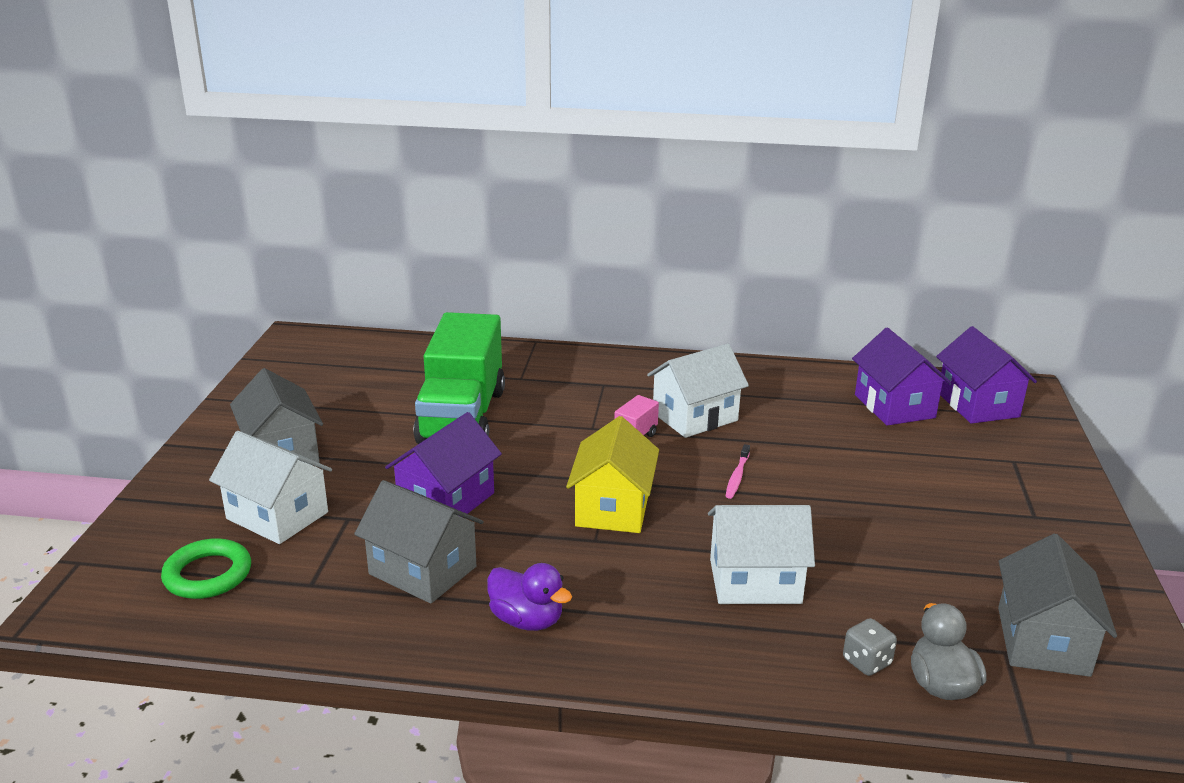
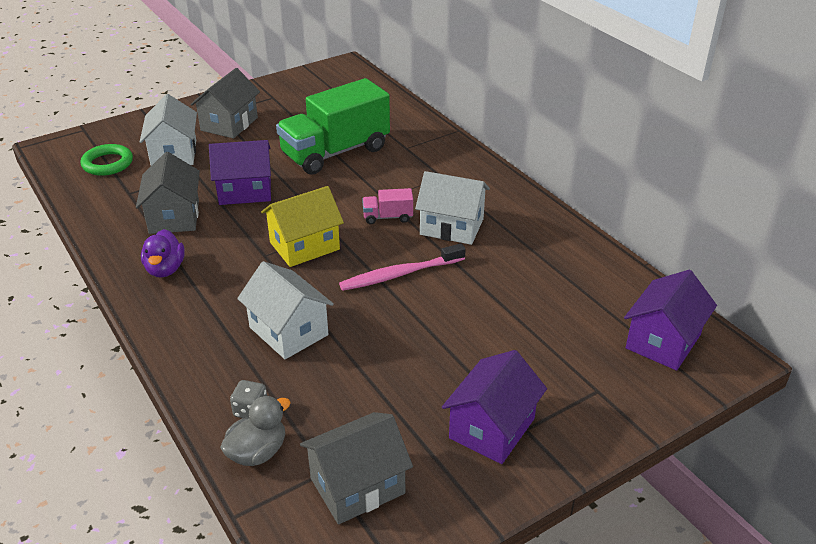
camera: 50 degrees right, 10 degrees up
pink toothbrush [726,444,750,499] -> pink toothbrush [339,243,466,291], size x1.88
purple house [852,328,951,426] -> purple house moved to [442,350,547,464]

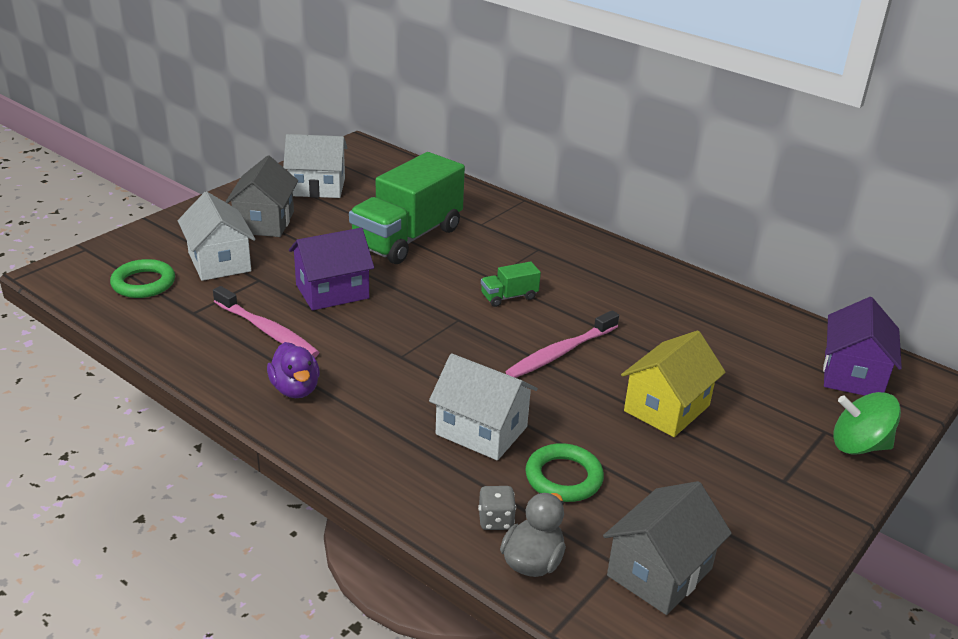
camera: 20 degrees left, 5 degrees down
grey house [136,152,200,234] -> pink toothbrush [213,286,319,357]
yellow house [261,186,344,267] -> yellow house moved to [621,331,726,437]
pink truck [362,188,413,224] -> green truck [481,261,541,307]
white house [415,171,490,245] -> white house moved to [283,134,347,198]
purple house [442,350,547,464] -> none
none -> green ring [525,443,604,502]
none -> green spinning top [833,392,901,455]

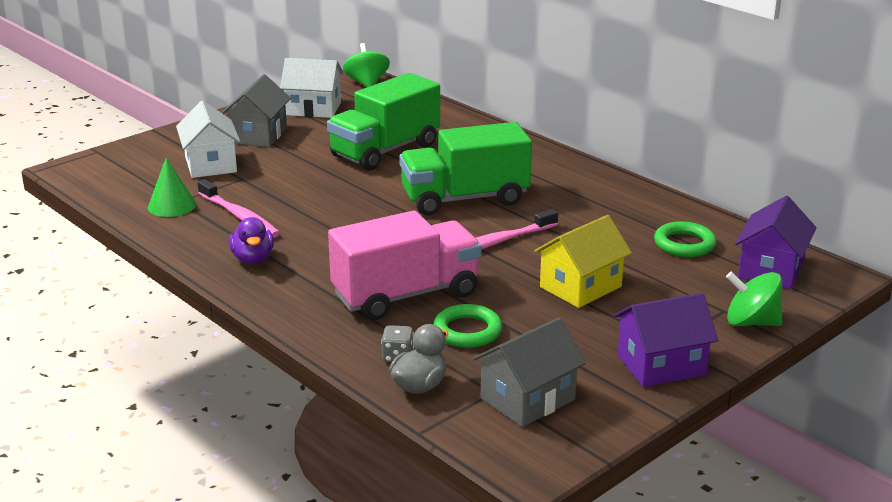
camera: 10 degrees right, 5 degrees down
green ring [110,259,175,298] -> green ring moved to [654,221,716,257]
purple house [289,228,374,311] -> purple house moved to [614,293,718,387]
white house [429,353,538,461] -> pink truck [328,211,482,320]
green truck [481,261,541,307] -> green truck [399,122,532,216], size x2.38
none -> green cone [148,157,196,217]
none -> green spinning top [343,43,390,87]

